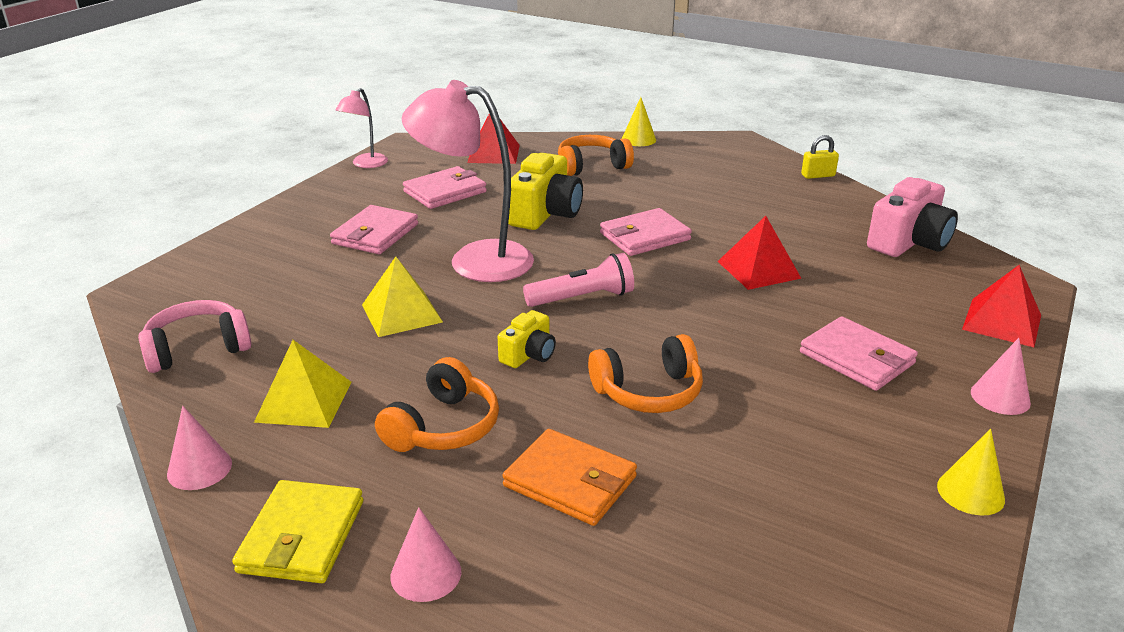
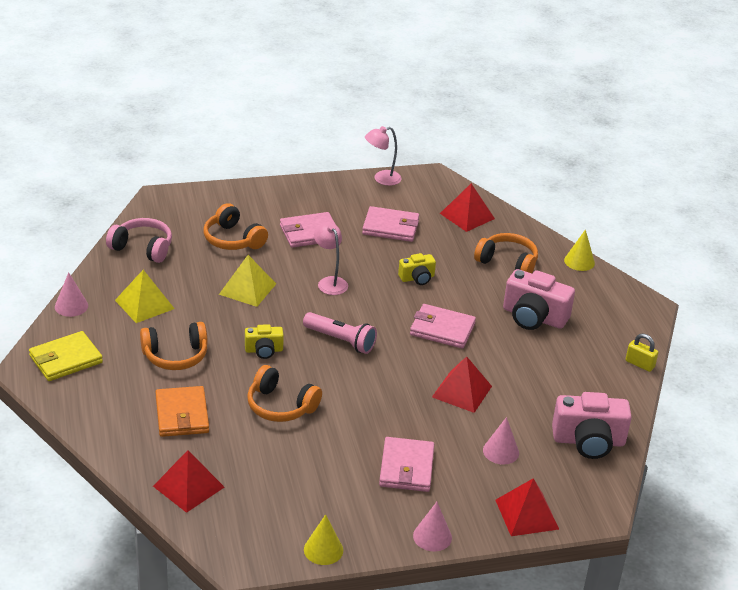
camera: 45 degrees right, 5 degrees up
pink cone [390,507,461,602] -> pink cone moved to [483,417,519,465]
pink lamp [402,80,534,282] -> pink lamp [314,223,348,295], size x0.52
yellow camera [508,153,583,230] -> yellow camera [398,253,436,285], size x0.55
none -> red pyramid [153,450,224,513]
none -> orange headphones [204,203,268,250]
none -> pink camera [503,269,575,330]

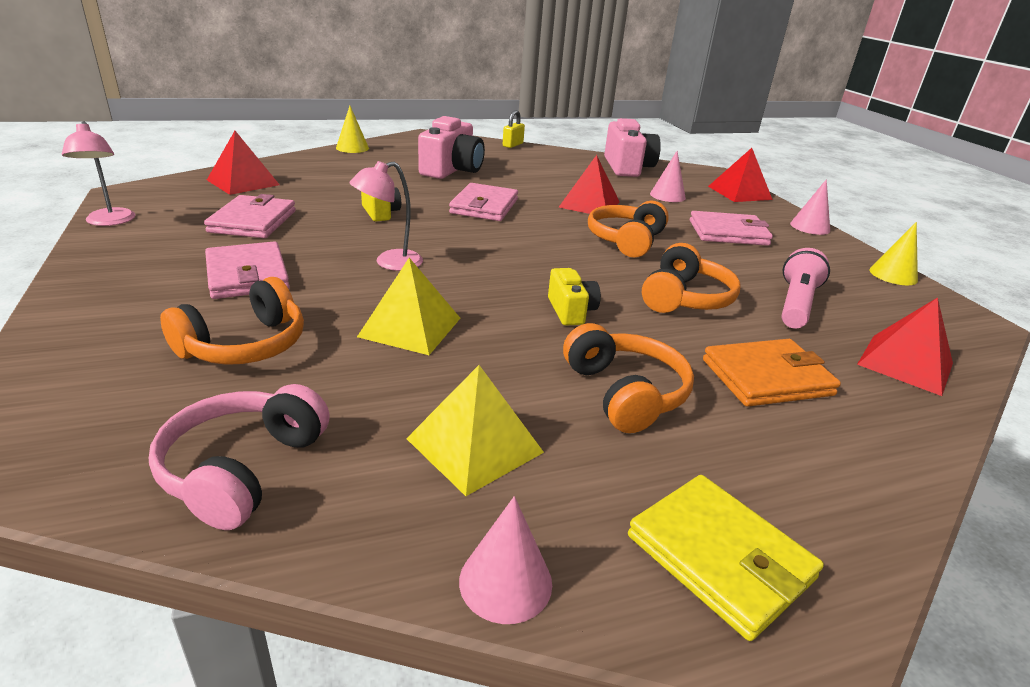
camera: 95 degrees left, 5 degrees down
pink flashlight [303,312,377,354] -> pink flashlight moved to [781,248,830,328]
orange headphones [474,233,538,273] -> orange headphones moved to [588,201,669,258]

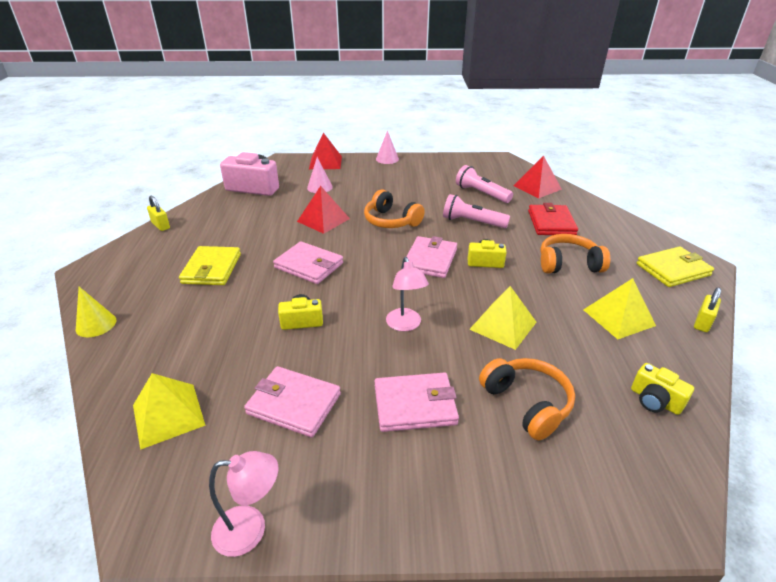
camera: 70 degrees left, 5 degrees up
pink headphones [149,384,330,530] -> yellow camera [631,363,694,415]
red pyramid [207,131,280,195] -> yellow pyramid [133,373,206,450]
pink camera [418,116,485,179] -> yellow wallet [179,246,241,285]
pink cone [459,496,552,624] -> yellow padlock [694,287,721,332]
orange headphones [642,243,740,313] -> pink flashlight [443,194,510,228]
pink wallet [690,211,773,246] -> pink wallet moved to [406,236,457,278]
orange wallet [703,339,841,407] -> red wallet [528,203,578,235]
yellow cone [870,222,918,286] -> none

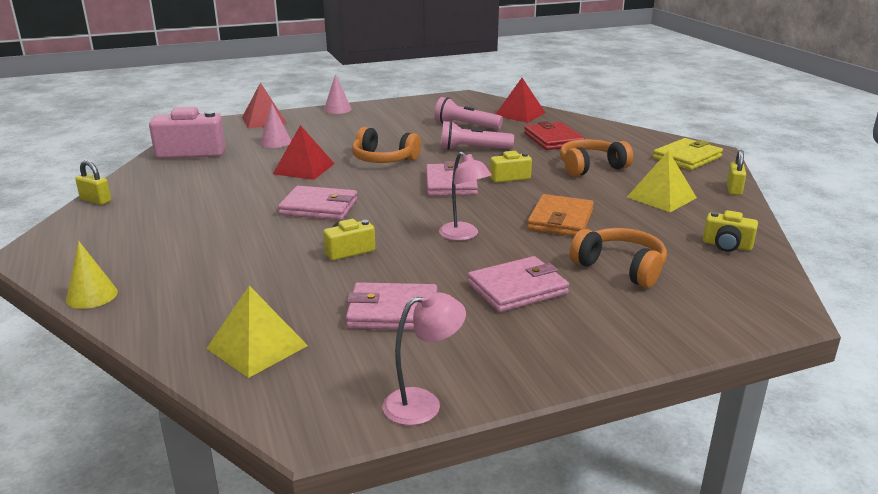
camera: 20 degrees left, 10 degrees down
yellow wallet [179,246,241,285] -> none
yellow pyramid [469,286,536,350] -> orange wallet [527,194,594,236]

